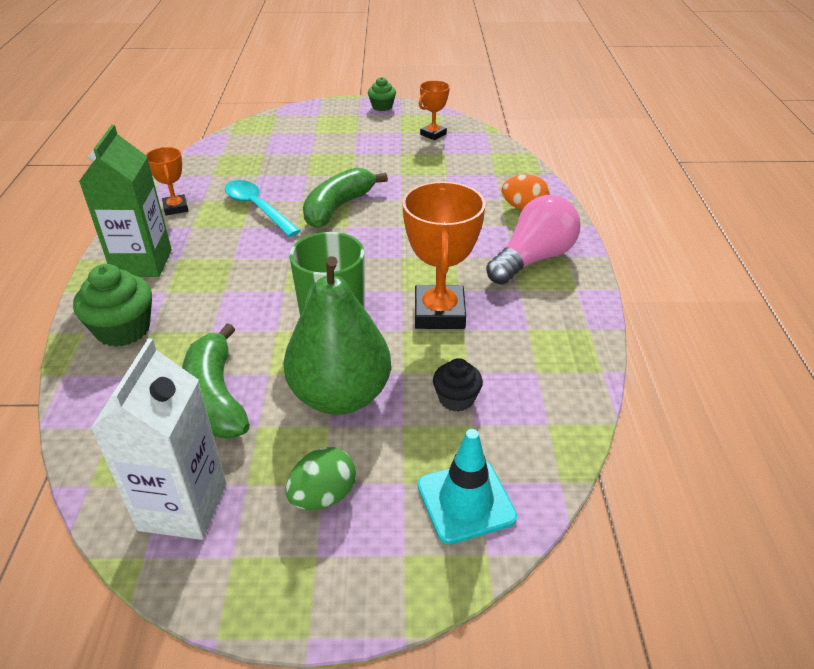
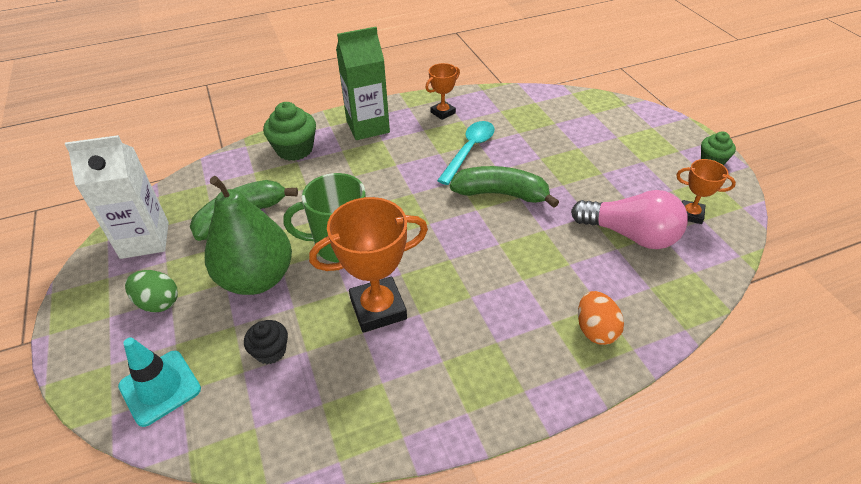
camera: 70 degrees right, 5 degrees up
pink light bulb [486,195,581,284] -> pink light bulb moved to [571,190,688,249]

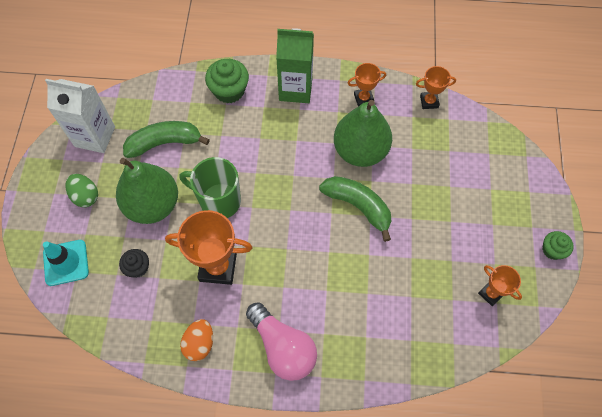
camera: 25 degrees right, 20 degrees up
turquoise spoon [437,121,495,185] -> green pear [334,100,392,167]
pink light bulb [571,190,688,249] -> pink light bulb moved to [246,303,317,381]
orange egg [578,291,624,345] -> orange egg moved to [180,319,213,361]
none -> orange trophy [416,66,456,109]

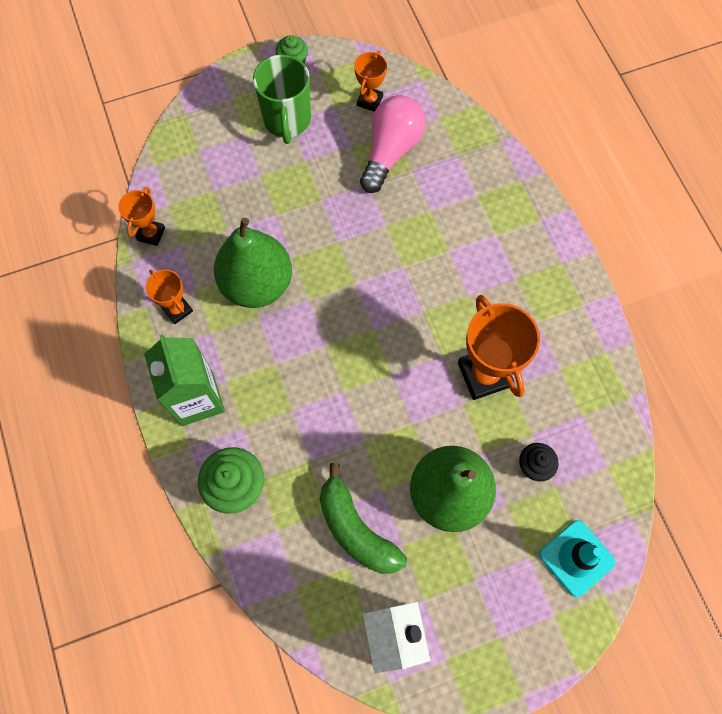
camera: 115 degrees left, 5 degrees up
green egg [66,174,98,207] -> none
green mug [180,157,241,218] -> green mug moved to [253,55,311,144]
orange egg [180,319,213,361] -> none
pink light bulb [246,303,317,381] -> pink light bulb moved to [360,95,426,193]
green banana [319,176,391,242] -> none
orange trophy [416,66,456,109] -> orange trophy turned 45 degrees clockwise [118,187,165,246]

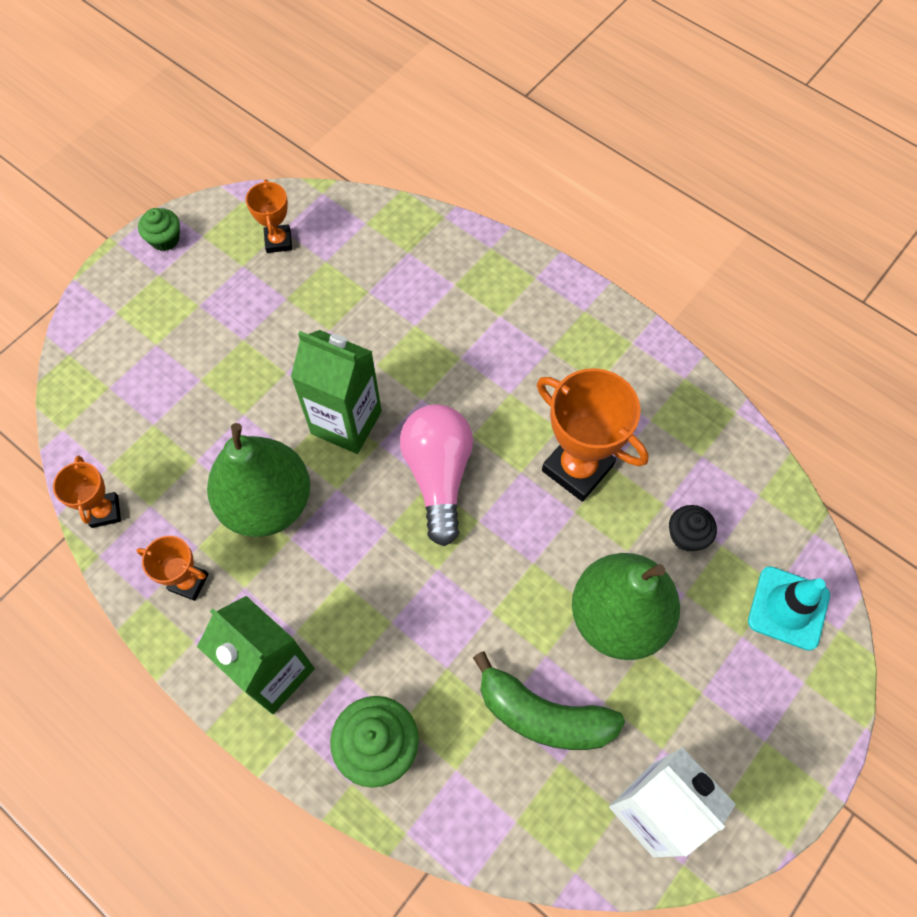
camera: 30 degrees left, 5 degrees down
green mug [253,55,311,144] -> none
pink light bulb [360,95,426,193] -> pink light bulb moved to [400,404,473,546]
none -> green carton [291,330,382,454]

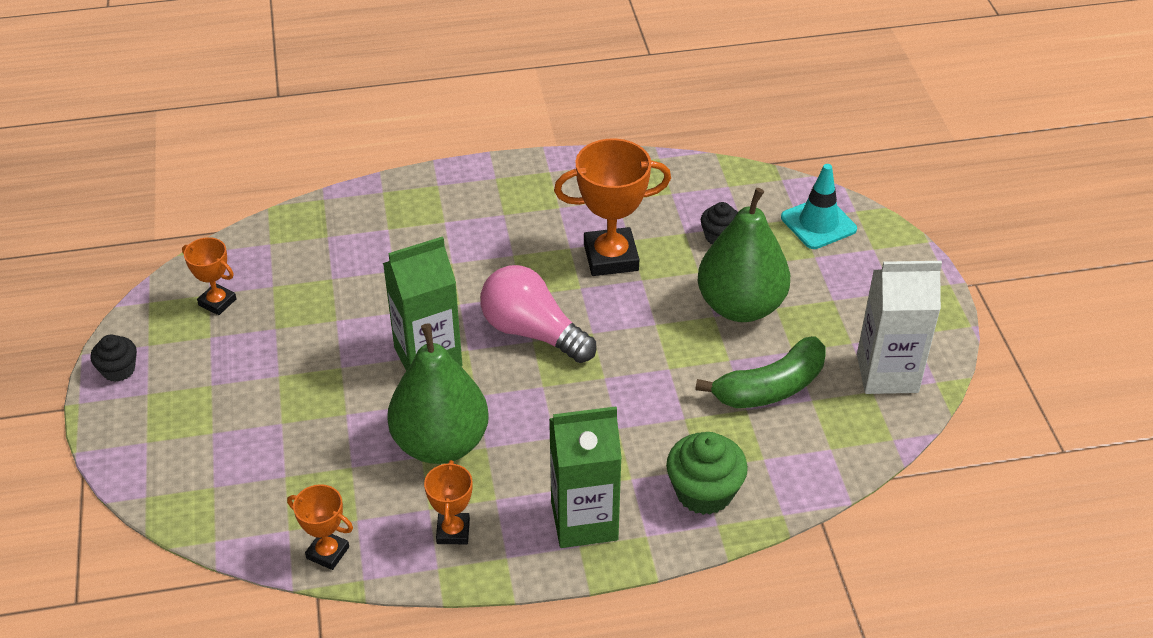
camera: 50 degrees left, 20 degrees down
orange trophy [136,536,209,601] -> orange trophy turned 60 degrees counterclockwise [424,460,473,544]
green cupcake [138,208,180,251] -> black cupcake [91,334,137,382]

